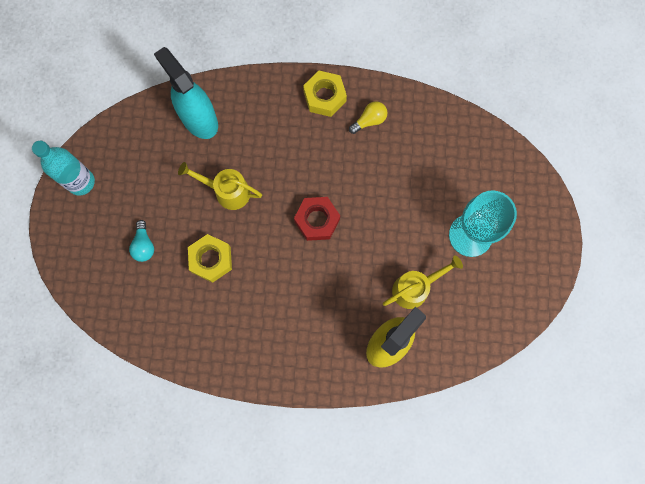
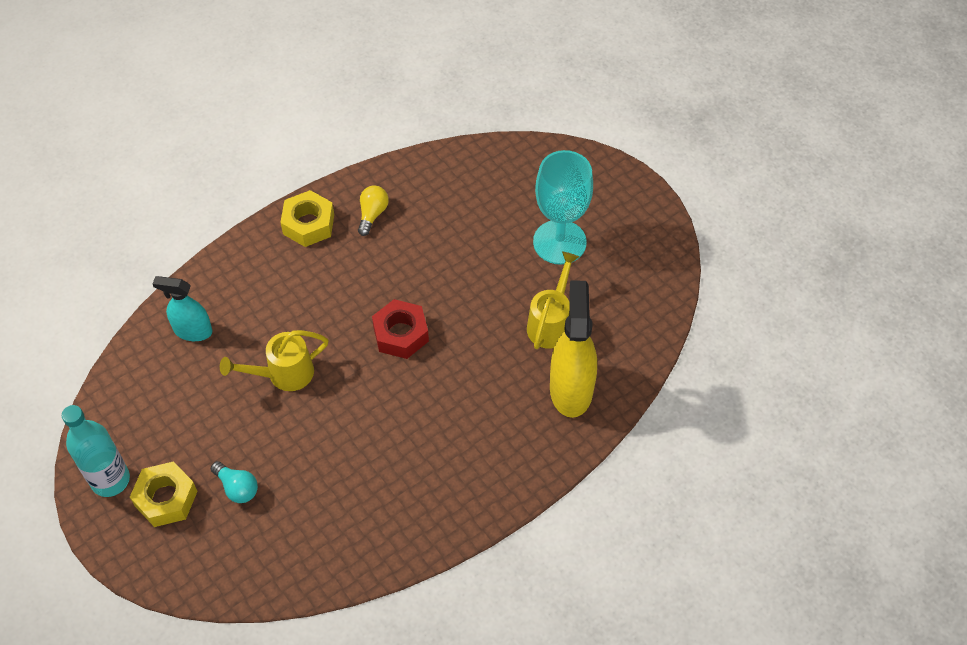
camera: 40 degrees left, 20 degrees down
turquoise spray bottle [154,47,218,139] -> turquoise spray bottle [152,276,212,341], size x0.62
yellow nut [188,234,232,283] -> yellow nut moved to [130,461,198,527]

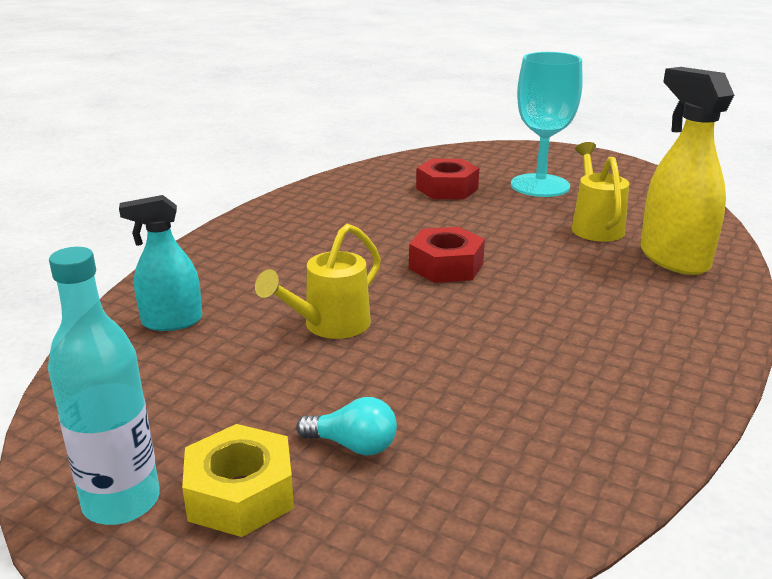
camera: 25 degrees left, 30 degrees down
yellow nut [280,190,334,247] -> none
yellow light bulb [358,185,389,236] -> none
none -> red nut [416,159,479,199]

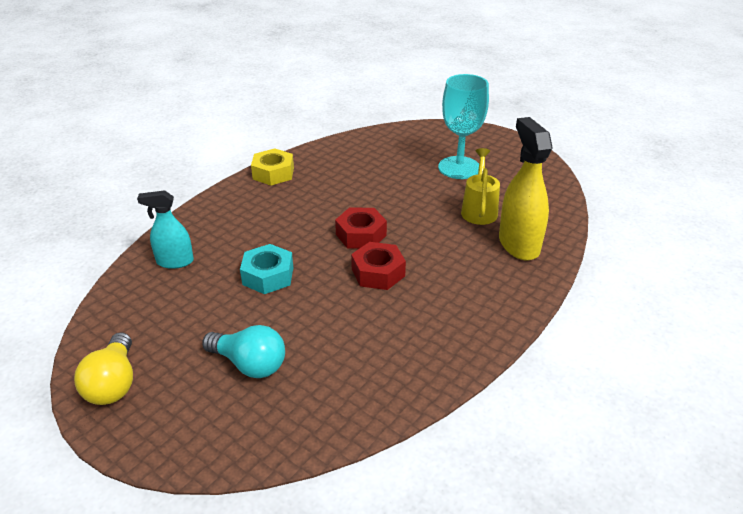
camera: 10 degrees right, 10 degrees up
turquoise bottle [48,247,160,525] -> yellow light bulb [74,332,133,405]
yellow nut [182,424,294,537] -> yellow nut moved to [251,148,294,186]
yellow watering can [255,224,381,339] -> turquoise nut [240,244,293,294]
turquoise light bulb [296,397,397,455] -> turquoise light bulb [202,325,285,378], size x1.54
red nut [416,159,479,199] -> red nut moved to [351,242,406,290]

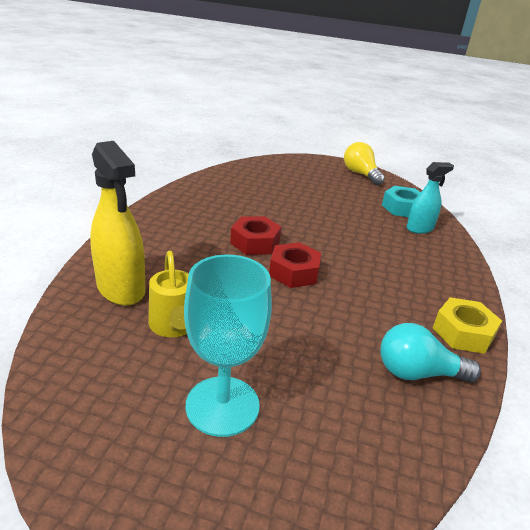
camera: 155 degrees right, 5 degrees down
turquoise light bulb [202,325,285,378] -> turquoise light bulb moved to [380,323,481,383]
turquoise nut [240,244,293,294] -> turquoise nut moved to [382,186,421,217]

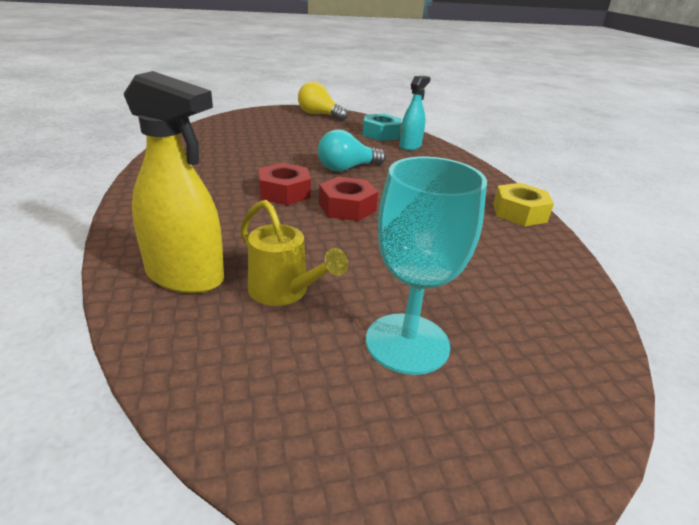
camera: 30 degrees left, 0 degrees up
turquoise light bulb [380,323,481,383] -> turquoise light bulb moved to [318,129,386,172]

